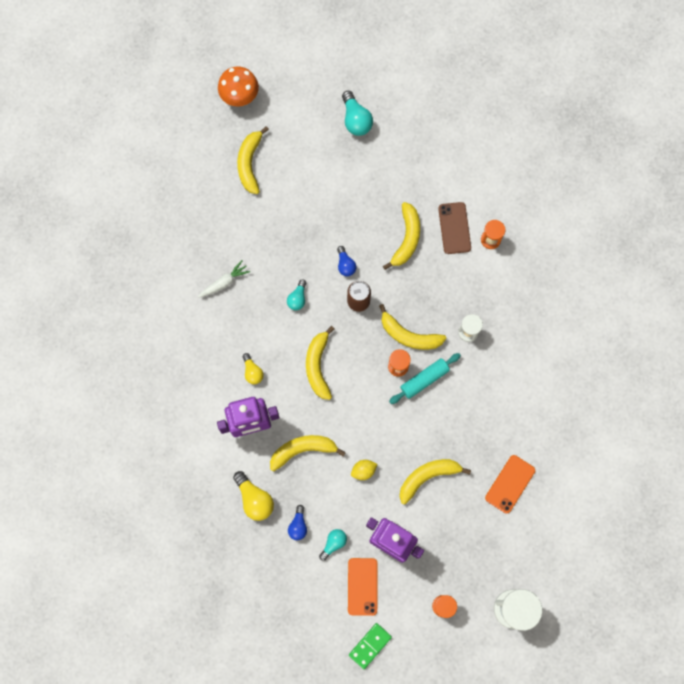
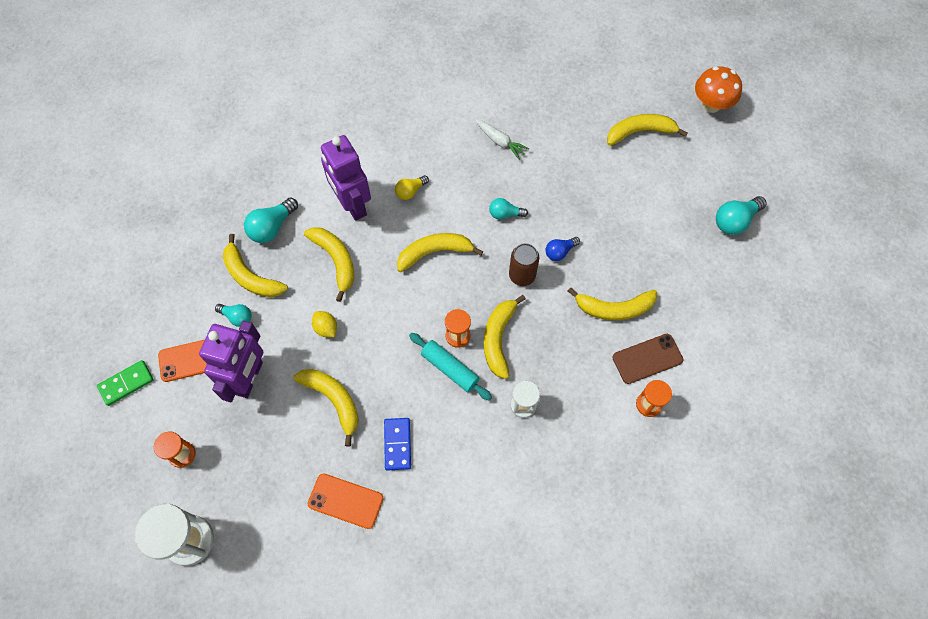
camera: 75 degrees right, 10 degrees down
yellow light bulb [233,471,274,521] -> turquoise light bulb [244,197,298,243]
blue light bulb [288,505,307,540] -> yellow banana [223,234,288,297]
green domino [349,623,392,669] -> green domino turned 60 degrees counterclockwise [97,360,153,406]
none -> blue domino [384,418,411,471]

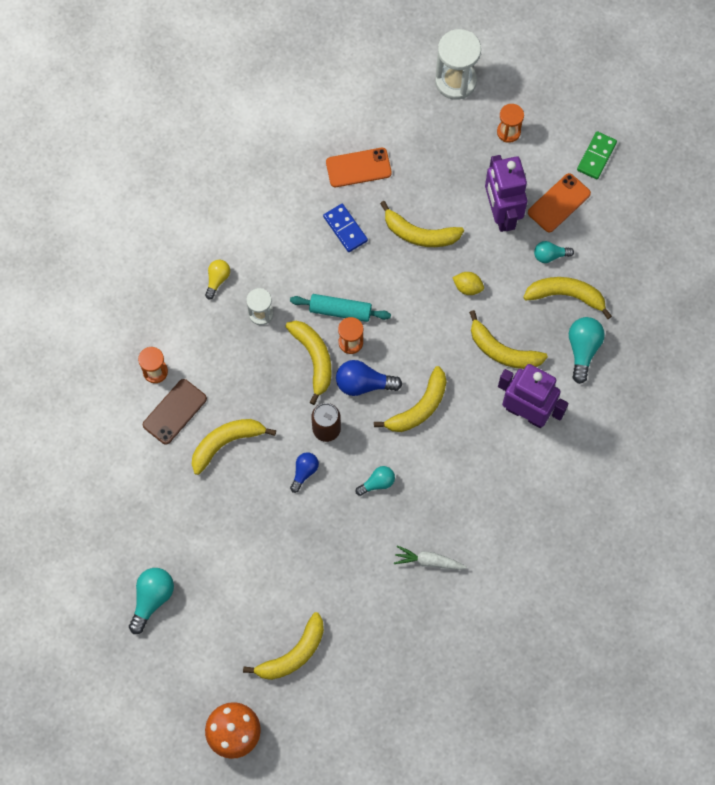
camera: 150 degrees right, 5 degrees up
yellow light bulb [395,175,429,200] -> yellow light bulb moved to [205,260,230,299]
none -> blue light bulb [336,360,402,396]

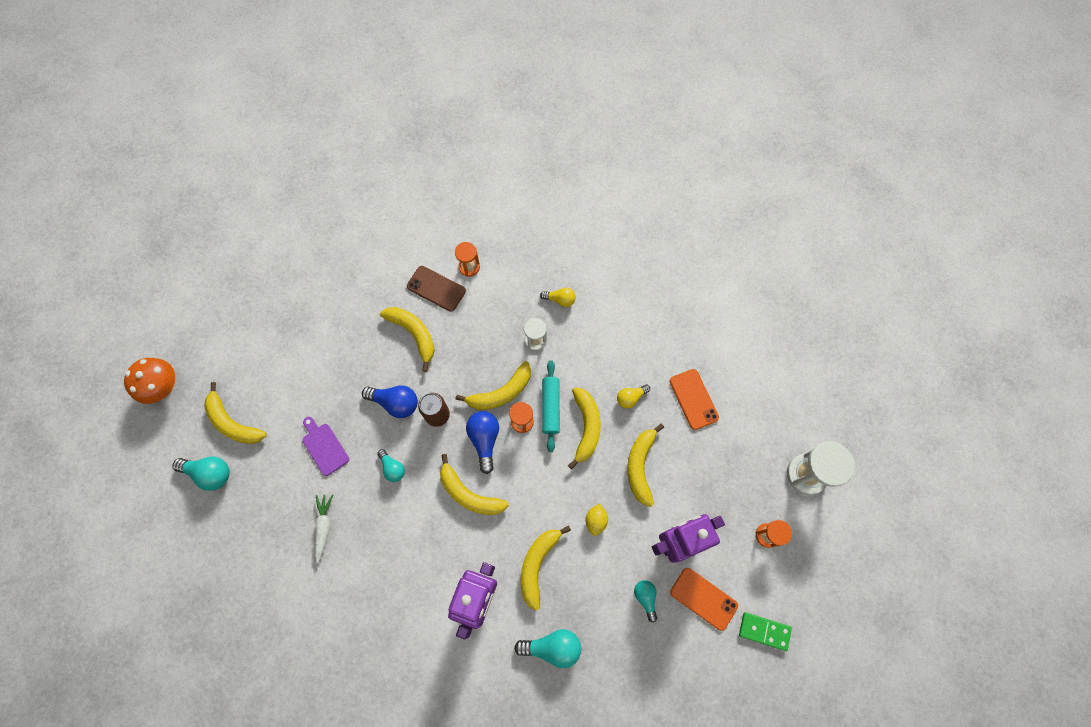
camera: 80 degrees right, 0 degrees up
turquoise light bulb [129,568,174,634] -> turquoise light bulb moved to [172,457,230,491]
blue light bulb [290,452,319,493] -> blue light bulb [362,386,418,418], size x1.59
blue domino [323,204,368,252] -> yellow light bulb [617,384,650,408]
yellow banana [523,277,612,319] -> yellow banana moved to [568,387,601,469]
none -> purple cutting board [302,417,349,476]

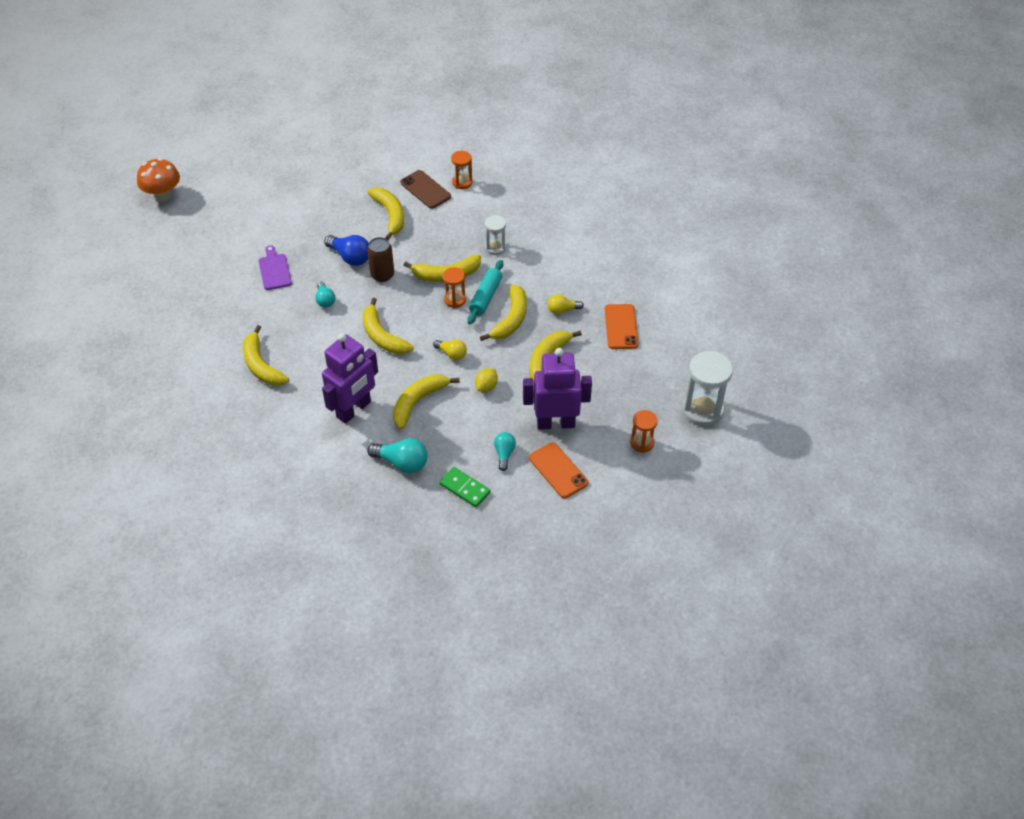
camera: 20 degrees right, 20 degrees down
turquoise light bulb [172,457,230,491] -> none
yellow banana [204,382,267,444] -> yellow banana moved to [243,325,289,386]
white carrot [315,495,333,564] -> none
blue light bulb [466,411,499,474] -> none
yellow light bulb [540,287,576,307] -> yellow light bulb moved to [433,340,467,360]
green domino [739,612,792,651] -> green domino moved to [439,467,490,507]

